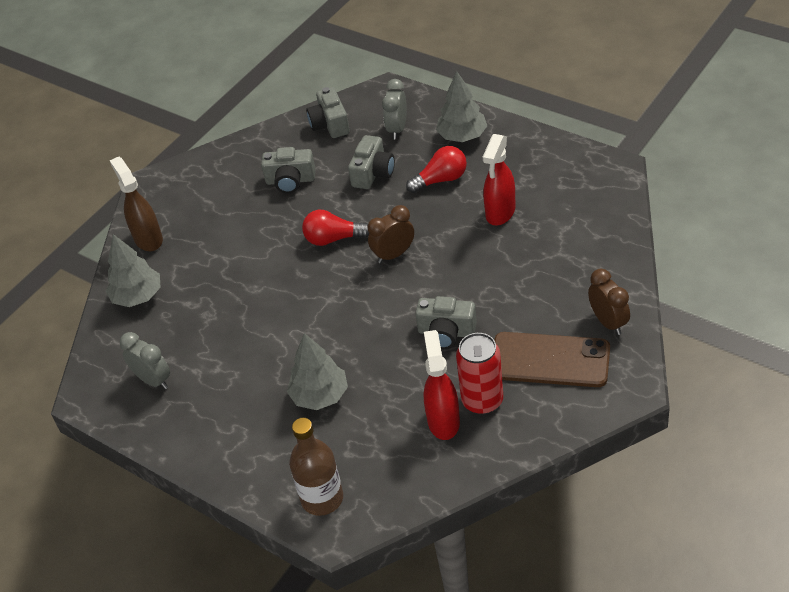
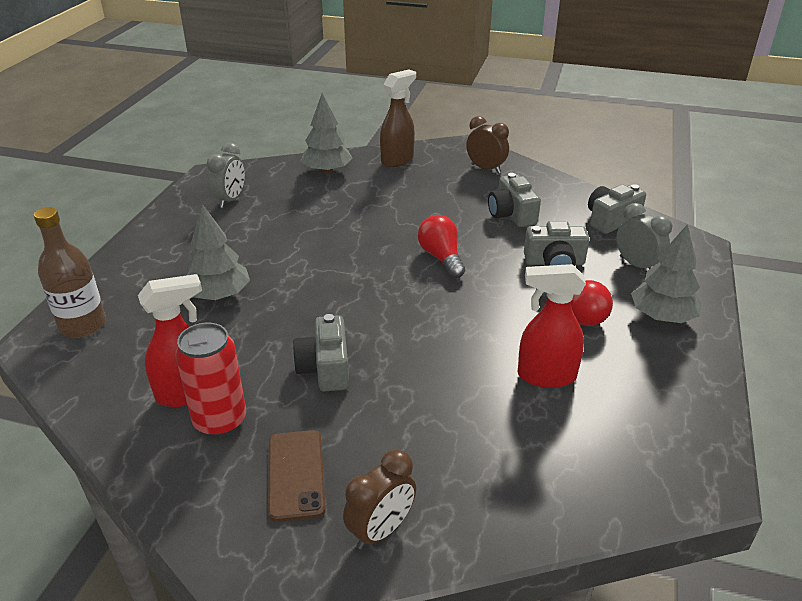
camera: 65 degrees right, 10 degrees down
brown clock [368,205,414,263] -> brown clock moved to [466,116,509,174]
grey clock [382,79,407,139] -> grey clock turned 60 degrees clockwise [616,203,672,269]
brown phone [494,332,610,387] -> brown phone [268,430,326,522], size x0.66

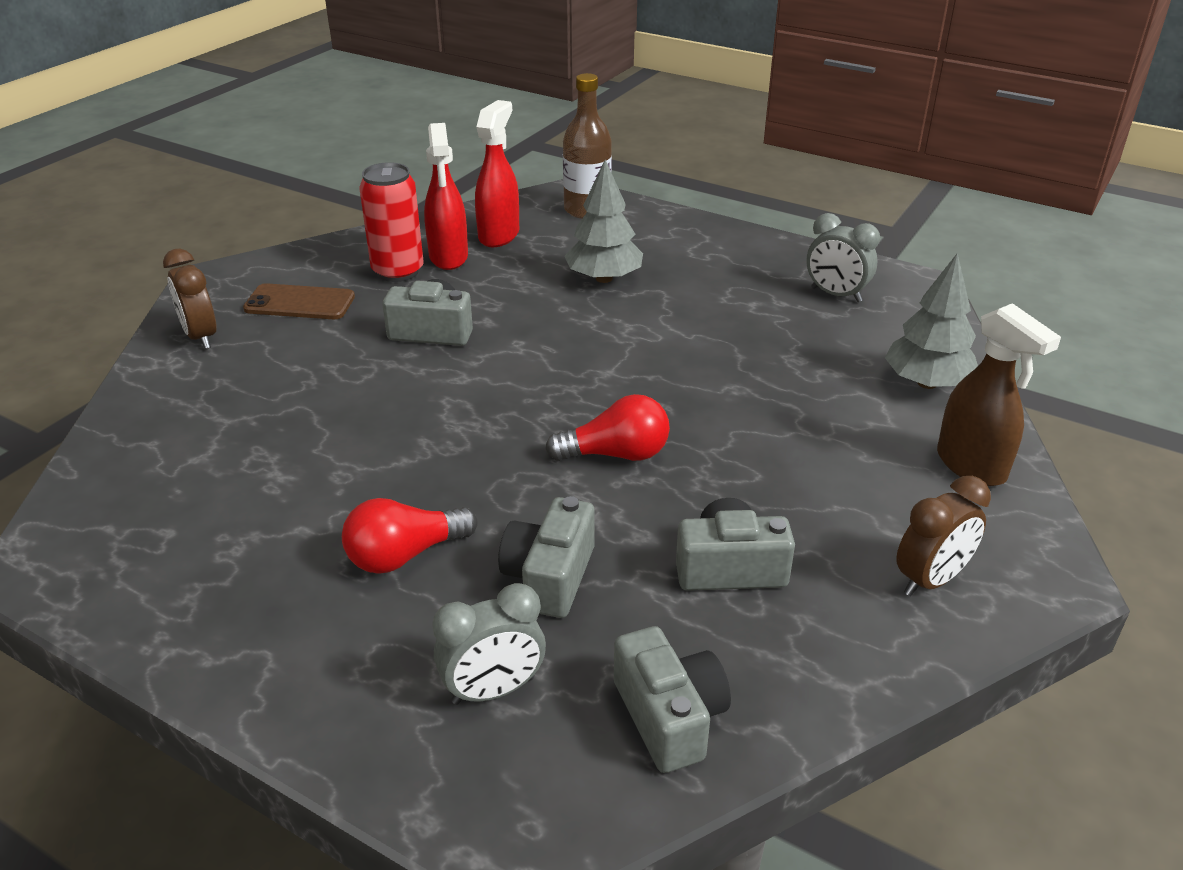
camera: 105 degrees right, 0 degrees up
red spray bottle [518,264,586,388] -> red spray bottle moved to [475,100,519,247]
grey tree [631,224,702,323] -> none

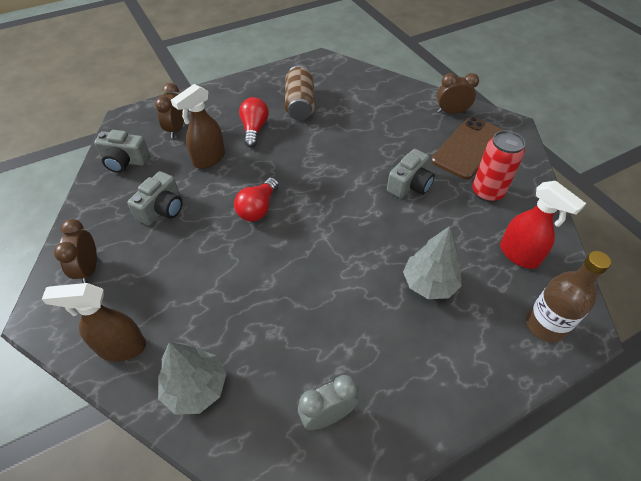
camera: 120 degrees right, 15 degrees up
brown phone [243,283,355,319] -> brown phone [431,117,504,180], size x1.51
red spray bottle [424,123,468,270] -> none
grey clock [432,583,546,705] -> brown clock [155,83,184,138]
grey camera [498,496,595,618] -> brown spray bottle [171,84,225,169]
none -> brown can [285,65,315,120]

